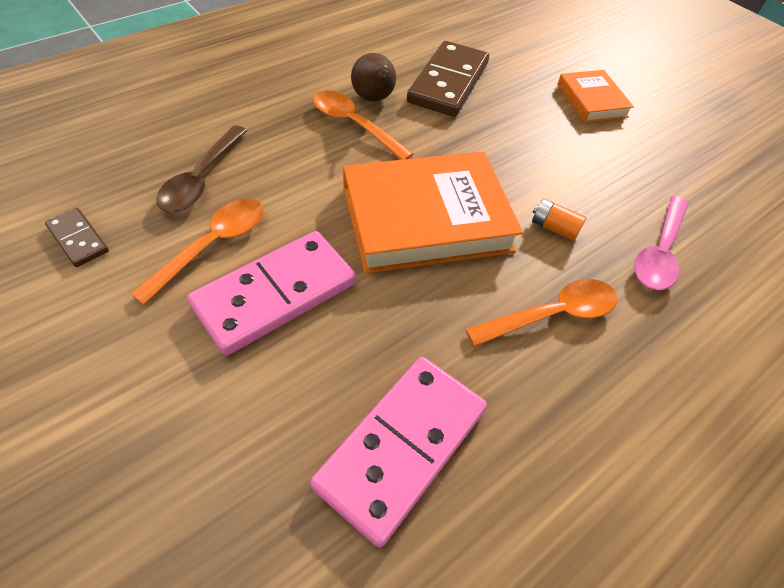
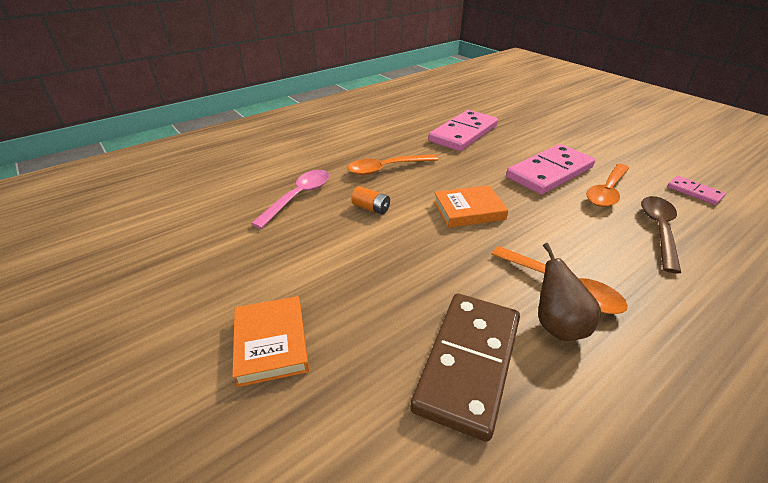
camera: 175 degrees left, 15 degrees down
brown domino [45,208,109,267] -> pink domino [667,176,726,205]
orange book [343,152,523,274] -> orange book [434,185,508,228], size x0.53

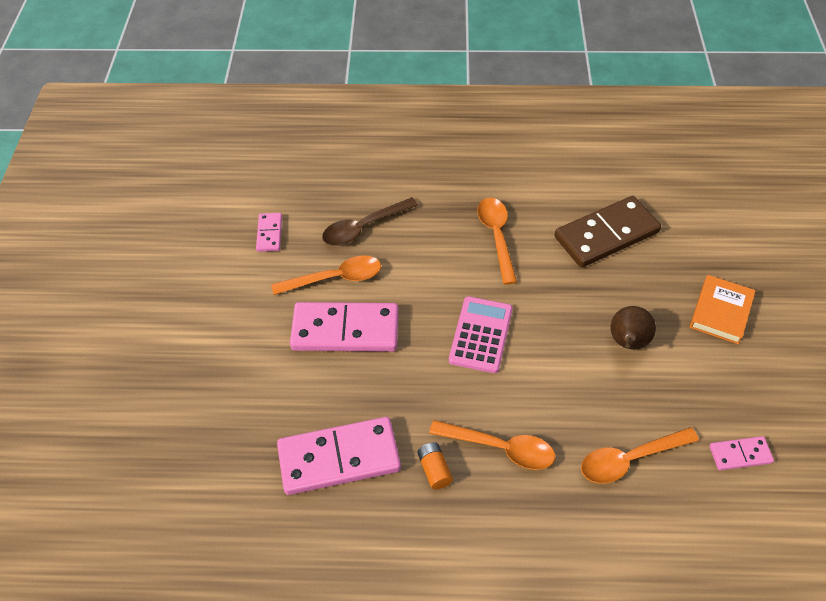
camera: 140 degrees left, 15 degrees up
pink spoon [251,170,329,229] -> orange spoon [581,427,699,484]
orange battery [351,186,390,215] -> orange battery moved to [417,442,453,489]
orange book [434,185,508,228] -> pink calculator [449,296,513,373]
brown pear [538,243,601,341] -> brown pear moved to [611,306,656,350]
none -> pink domino [709,436,774,470]

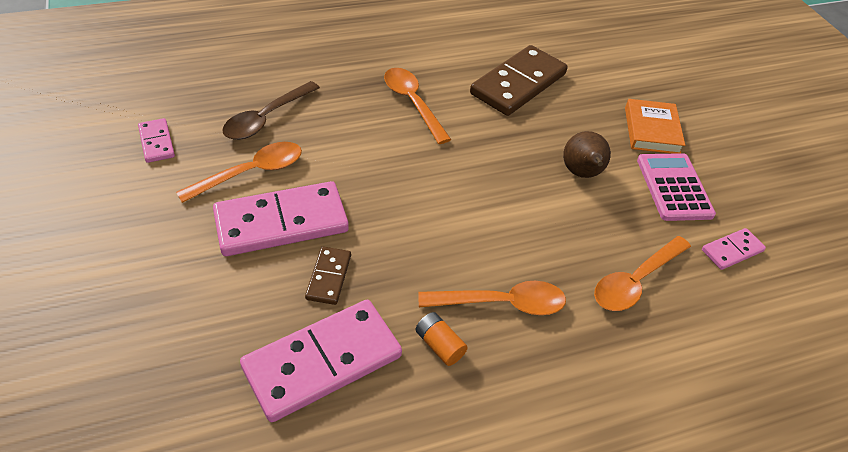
camera: 25 degrees left, 5 degrees down
pink calculator [449,296,513,373] -> pink calculator moved to [637,153,716,221]
none -> brown domino [305,247,351,305]

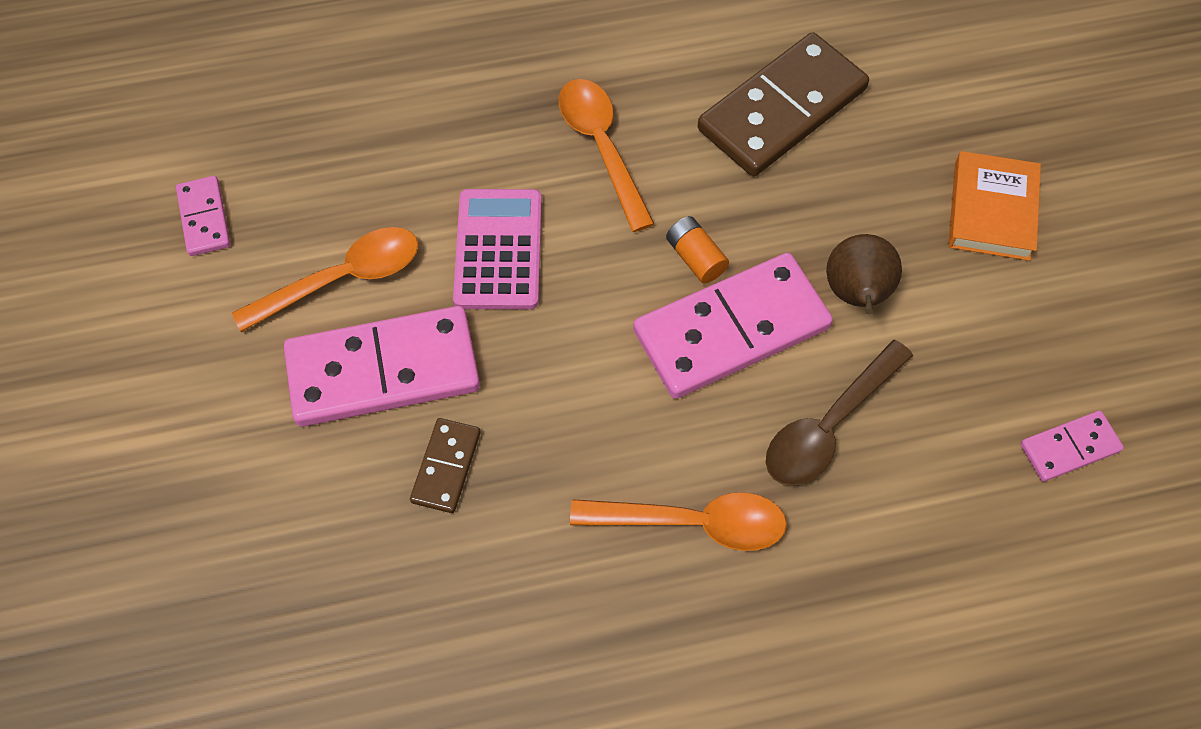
camera: 10 degrees right, 15 degrees up
brown spoon [222,81,320,140] -> brown spoon moved to [766,340,913,486]
pink domino [240,300,402,422] -> pink domino moved to [633,253,833,399]
orange battery [415,312,468,366] -> orange battery moved to [666,216,729,283]
orange spoon [594,236,691,311] -> none
pink calculator [637,153,716,221] -> pink calculator moved to [453,189,542,309]

